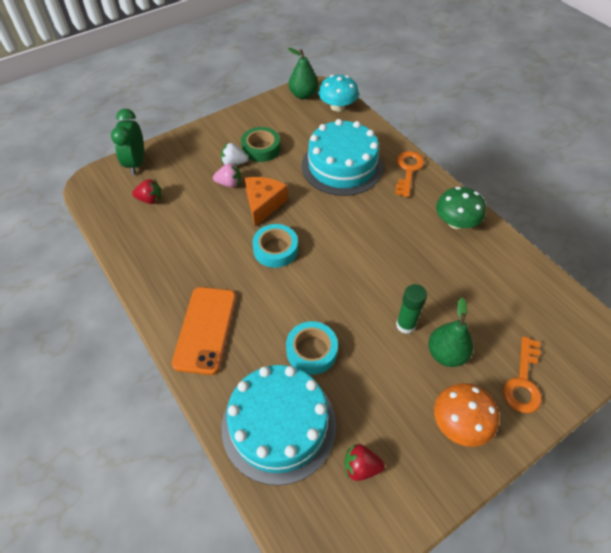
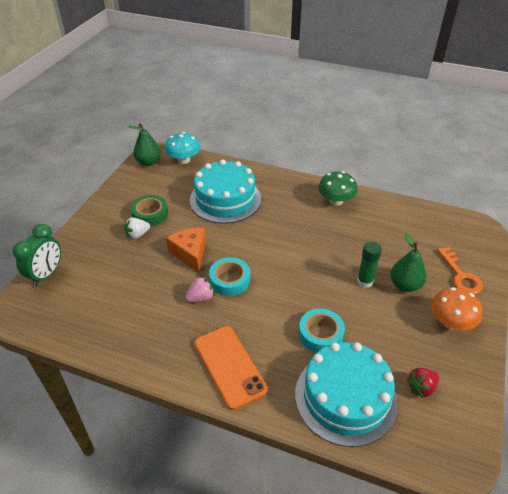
camera: 35 degrees left, 10 degrees down
green clock [111,109,144,175] -> green clock turned 120 degrees counterclockwise [13,224,61,286]
red strawberry [132,179,161,204] -> none
pink strawberry [213,163,241,188] -> pink strawberry moved to [185,276,214,302]
orange key [395,151,424,197] -> none

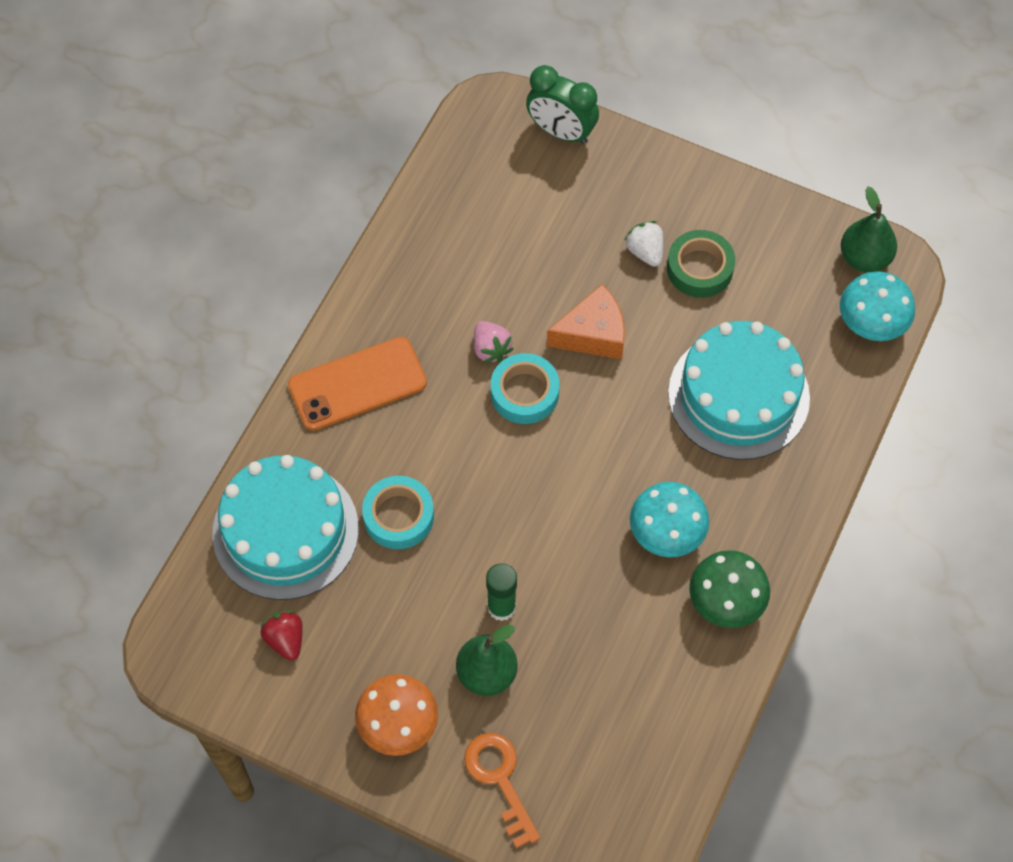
camera: 95 degrees right, 20 degrees up
orange key [437,247,483,295] -> orange key turned 75 degrees clockwise [464,733,540,849]
none -> turquoise mushroom [630,482,709,557]

